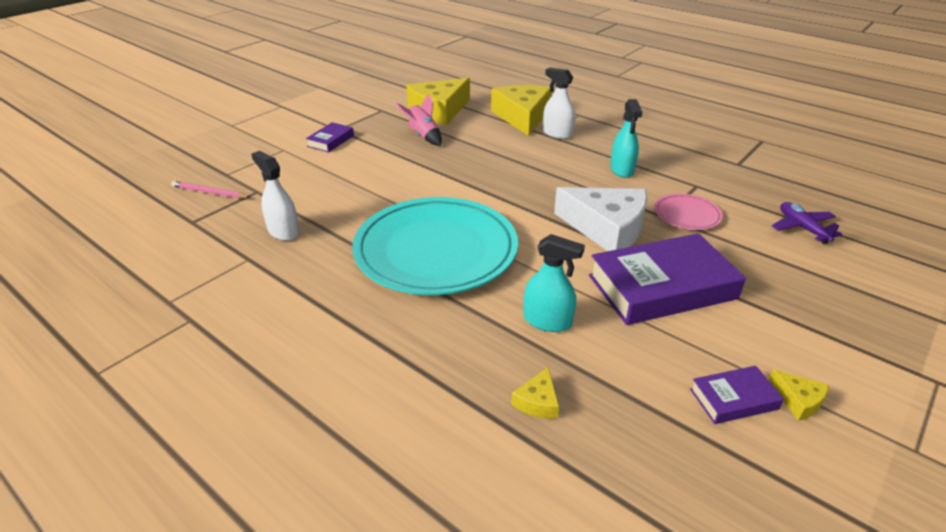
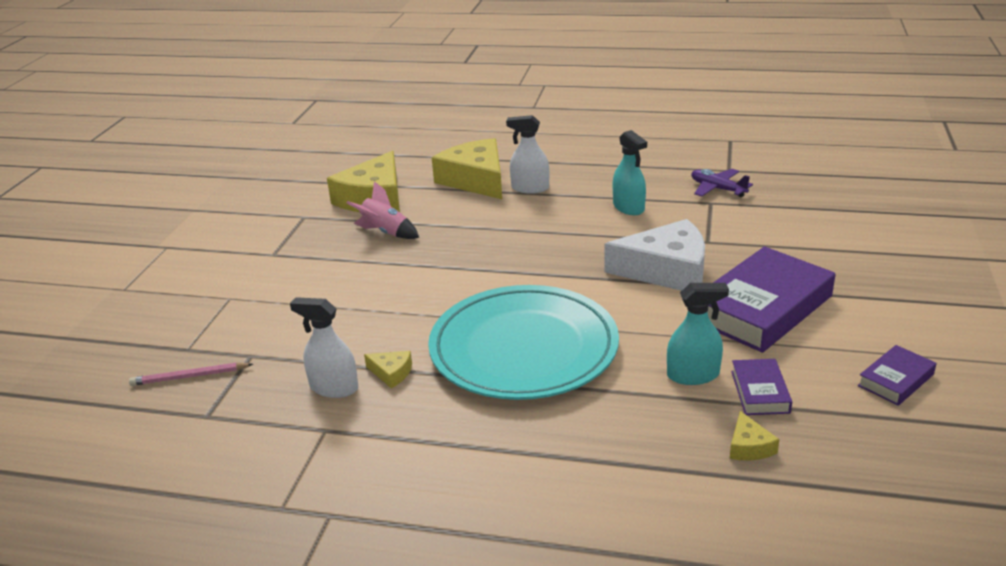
camera: 25 degrees left, 5 degrees down
purple book [306,122,354,153] -> purple book moved to [731,359,792,415]
pink plate [654,194,723,230] -> none
yellow cheese [768,369,829,421] -> yellow cheese moved to [364,351,412,388]
purple plane [772,202,843,244] -> purple plane moved to [691,169,753,197]

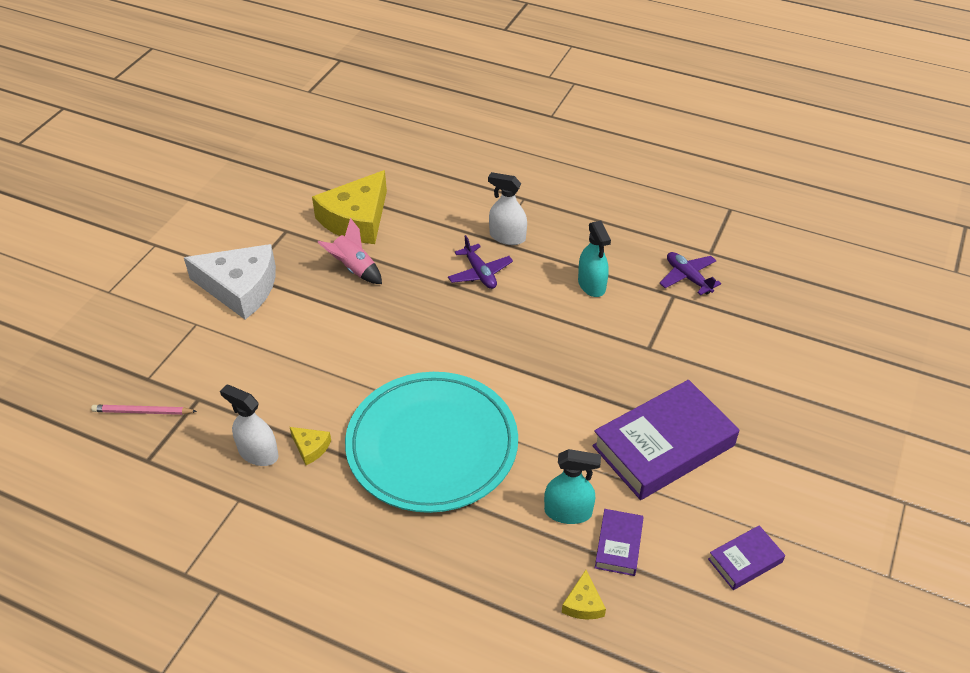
camera: 10 degrees right, 15 degrees up
yellow cheese [432,138,502,199] -> none
white cheese [604,219,705,291] -> white cheese moved to [184,244,276,320]
none -> purple plane [448,235,513,289]

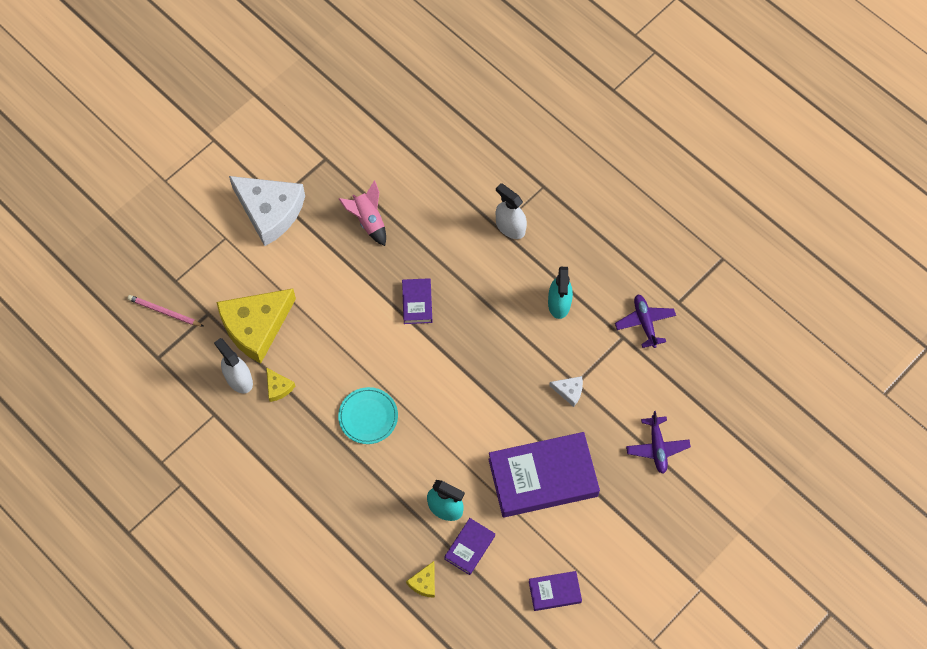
camera: 20 degrees right, 20 degrees up
yellow cheese [312,170,387,244] -> yellow cheese moved to [216,289,296,364]
turquoise plate [345,372,518,513] -> turquoise plate [338,387,398,444], size x0.44
purple plane [448,235,513,289] -> purple plane moved to [626,411,691,474]
none -> purple book [402,278,432,324]
none -> white cheese [549,376,583,407]

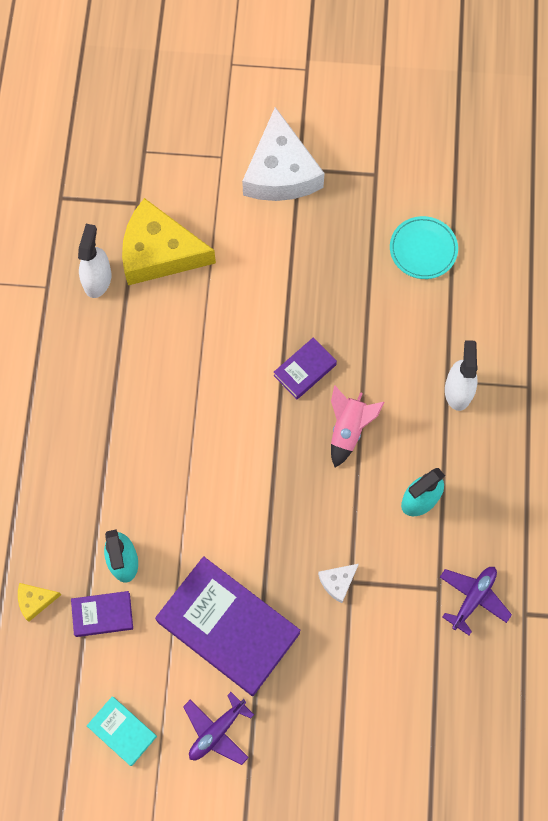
camera: 50 degrees right, 5 degrees up
pink pencil [127,295,204,327] -> none
yellow cheese [266,368,295,402] -> none
turquoise plate [338,387,398,444] -> turquoise plate moved to [390,216,458,279]
pink rocket [339,180,386,246] -> pink rocket moved to [331,385,384,468]
purple book [529,571,582,611] -> turquoise book [87,696,157,766]
white cheese [549,376,583,407] -> white cheese turned 75 degrees clockwise [318,564,359,603]
purple plane [626,411,691,474] -> purple plane moved to [183,692,254,765]

